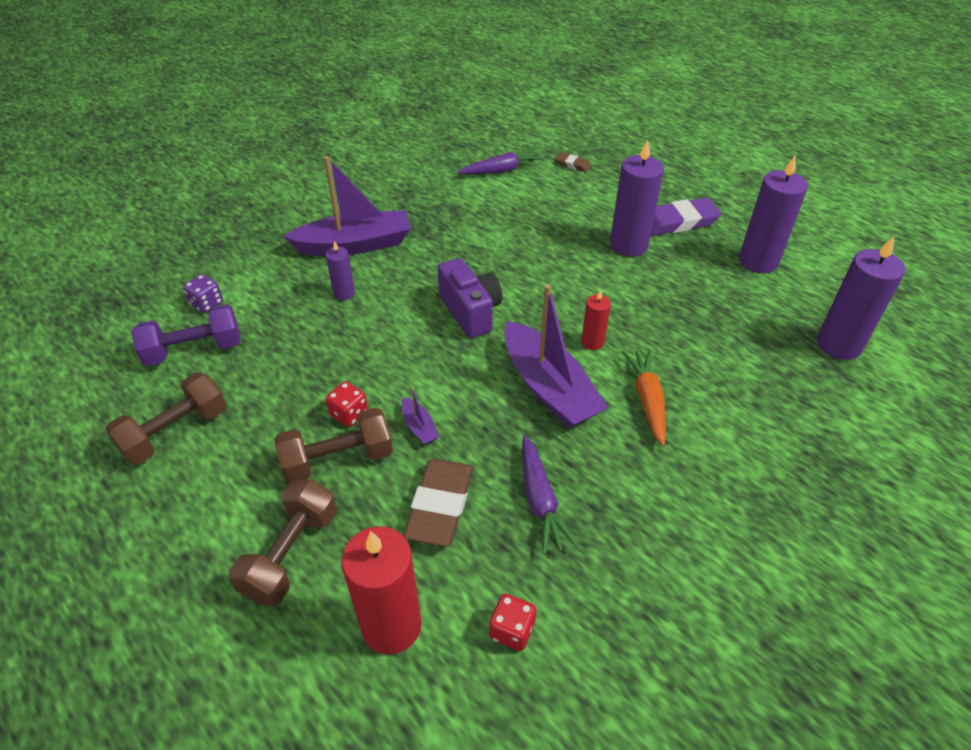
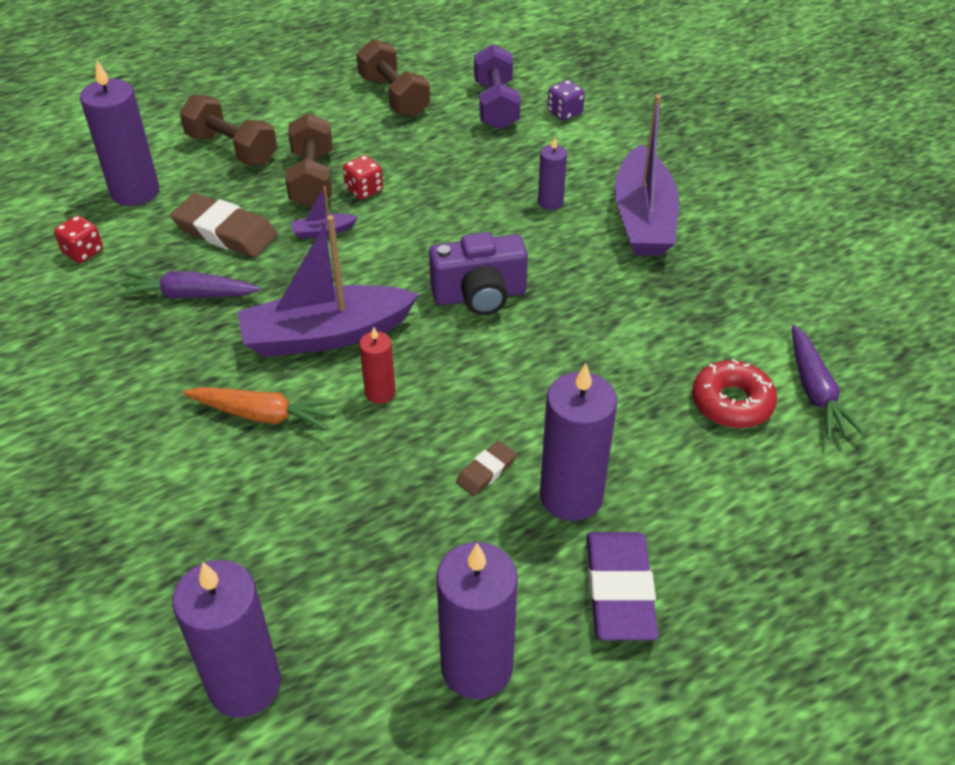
camera: 105 degrees right, 0 degrees up
red candle [341,526,422,654] -> purple candle [80,61,159,206]
brown eraser [556,153,591,172] -> brown eraser moved to [456,441,517,496]
none -> red donut [692,359,777,428]

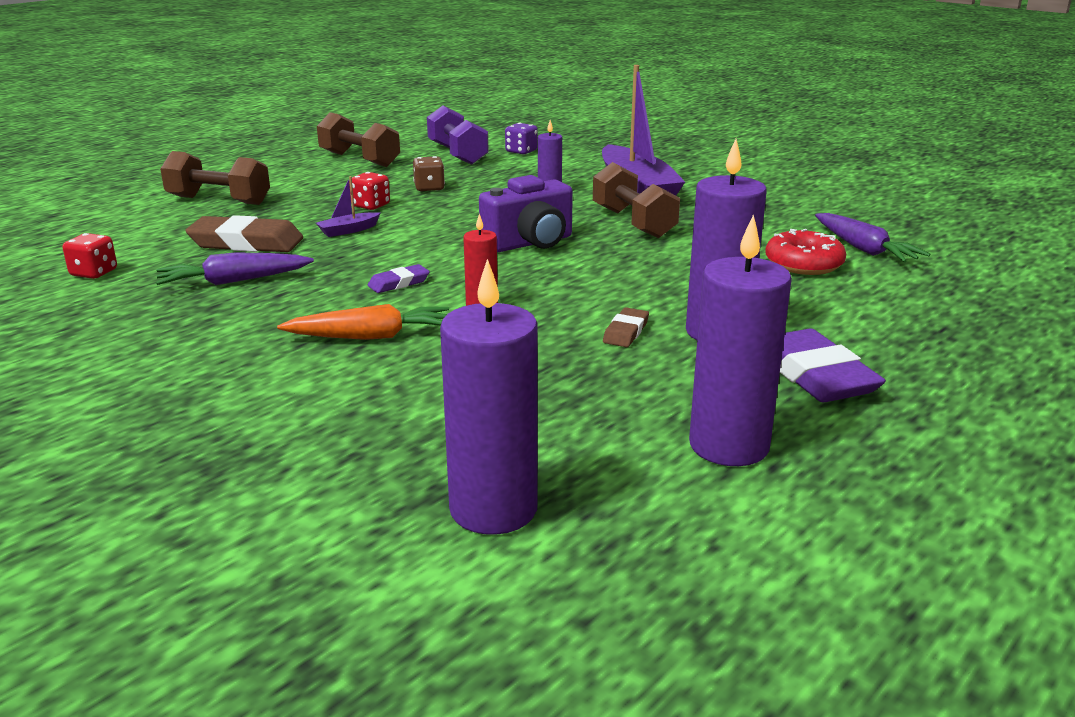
camera: 20 degrees left, 20 degrees down
purple candle [80,61,159,206] -> none
purple boat [237,215,419,357] -> purple eraser [368,264,430,293]
brown dumbbell [285,113,332,208] -> brown dumbbell moved to [593,162,680,238]
none -> brown dice [413,156,445,191]

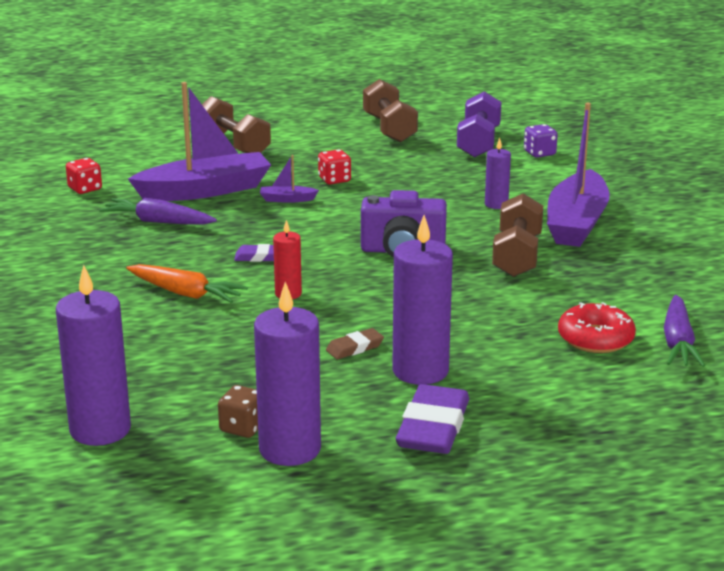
camera: 35 degrees right, 0 degrees up
brown eraser [185,215,303,252] -> purple boat [128,82,271,201]
brown dice [413,156,445,191] -> brown dice moved to [218,385,258,438]

